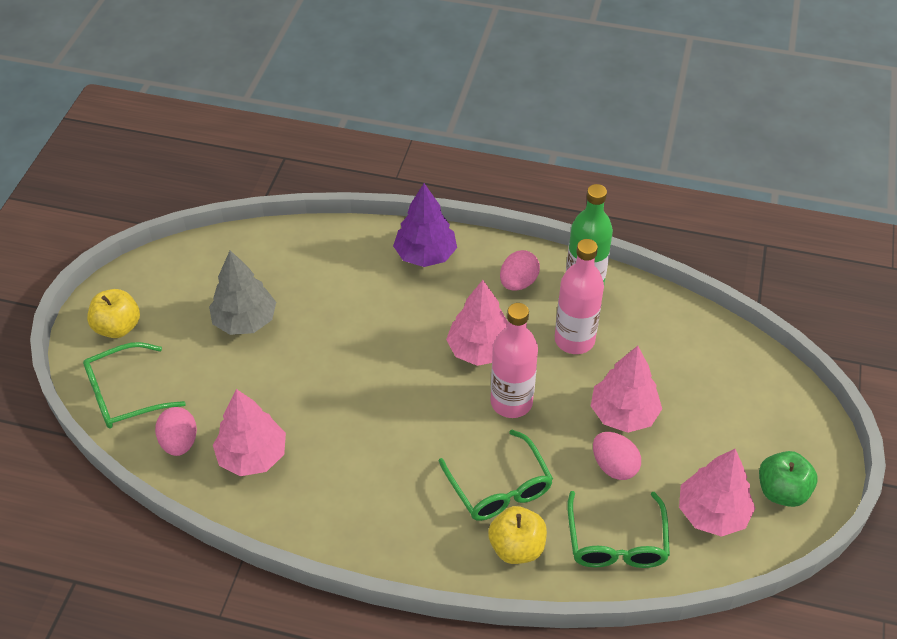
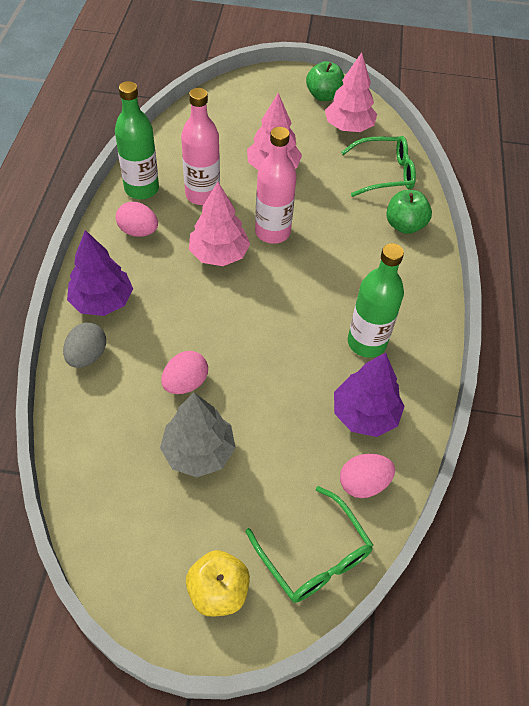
camera: 100 degrees left, 5 degrees up
pink tree [213,389,286,476] -> purple tree [334,353,405,437]
green glasses [439,430,553,521] -> none
yellow apple [488,506,547,564] -> green apple [386,190,432,234]
pink egg [593,432,641,480] -> pink egg moved to [161,351,208,394]
none -> grey egg [63,323,106,368]
none -> green bottle [348,243,404,358]

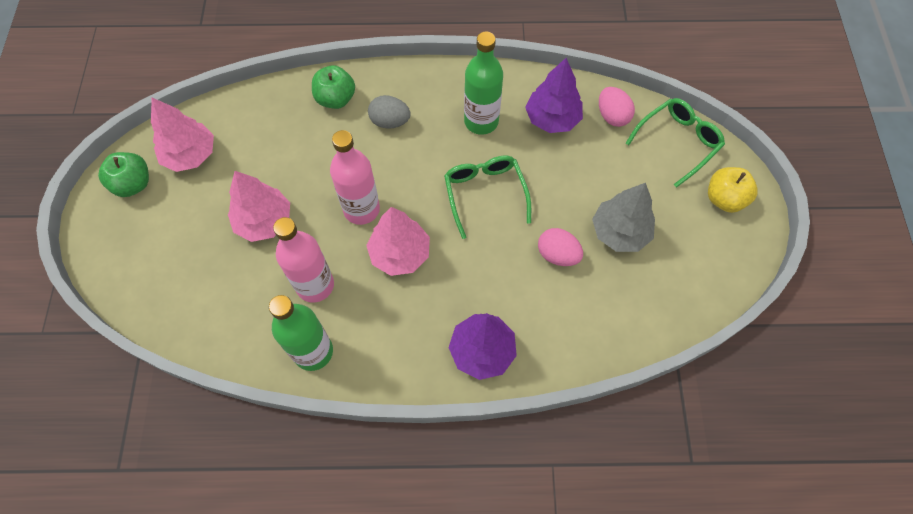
camera: 95 degrees left, 10 degrees up
grey egg [63,323,106,368] -> grey egg moved to [368,95,411,129]
pink egg [116,202,158,237] -> none
green glasses [341,136,416,197] -> green glasses moved to [444,156,531,239]

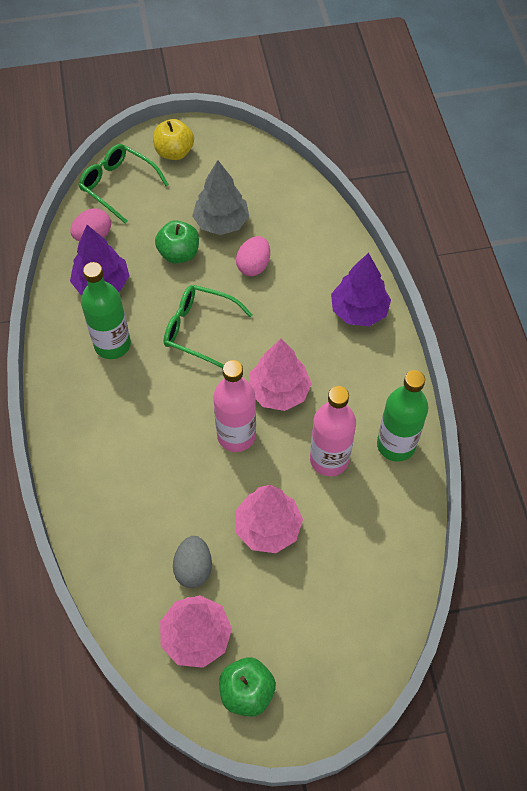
camera: 100 degrees left, 5 degrees down
green apple [312,65,355,109] -> green apple moved to [155,220,199,264]
grey egg [368,95,411,129] -> grey egg moved to [173,536,212,588]
green glasses [444,156,531,239] -> green glasses turned 45 degrees clockwise [164,285,253,368]

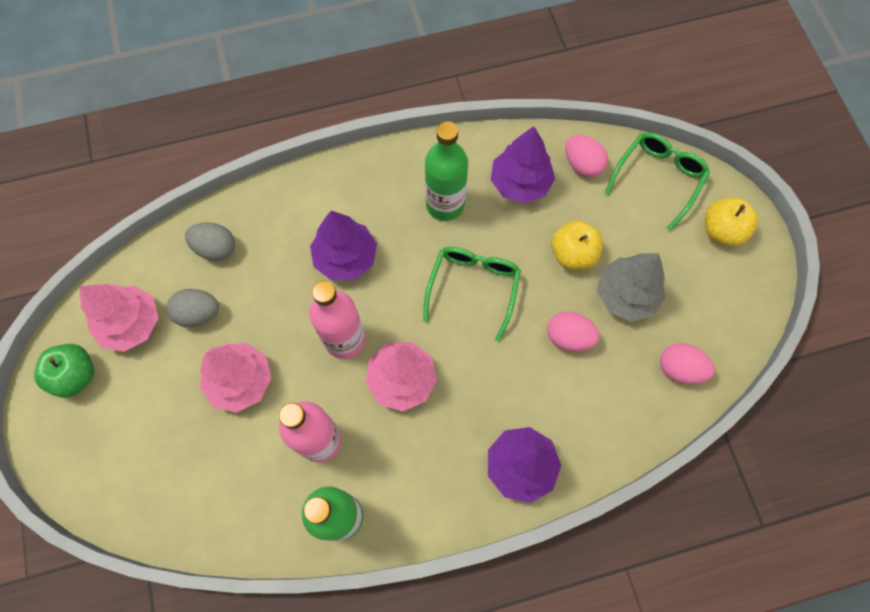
camera: 85 degrees right, 10 degrees up
green apple [155,220,199,264] -> yellow apple [551,220,603,270]
none -> grey egg [185,222,235,261]
none -> purple tree [310,211,377,281]
none -> pink egg [660,343,715,384]

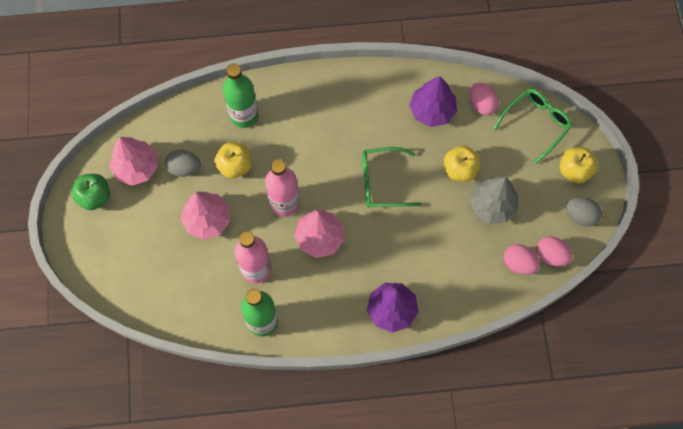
camera: 10 degrees right, 0 degrees up
grey egg [185,222,235,261] -> grey egg moved to [566,197,602,227]
purple tree [310,211,377,281] -> none
green glasses [423,247,521,342] -> green glasses turned 120 degrees counterclockwise [362,147,421,207]
green bottle [425,121,468,221] -> green bottle moved to [223,63,258,128]
pink egg [547,312,600,351] -> pink egg moved to [536,236,573,266]
none -> yellow apple [214,142,251,179]

